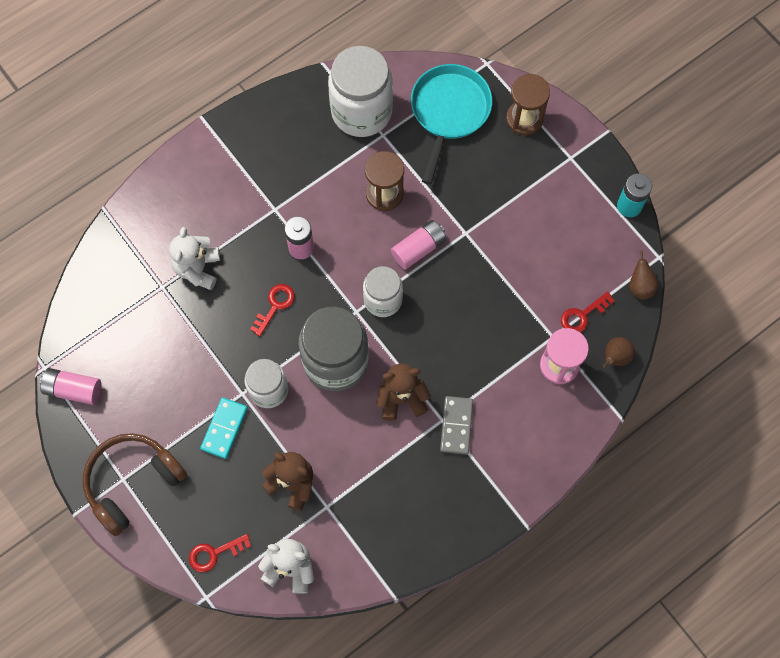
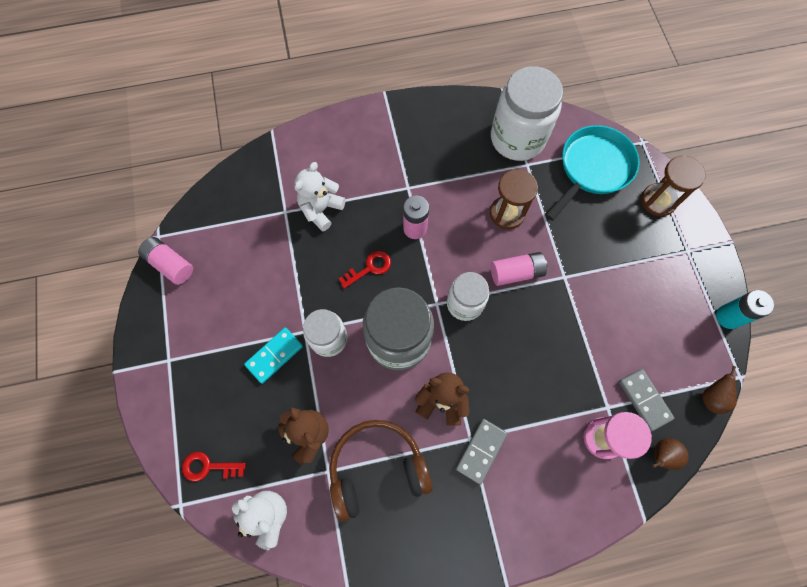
camera: 25 degrees right, 0 degrees up
brown headphones [83,433,187,536] -> brown headphones moved to [329,420,433,521]
red key [561,291,615,333] -> grey domino [619,369,675,431]

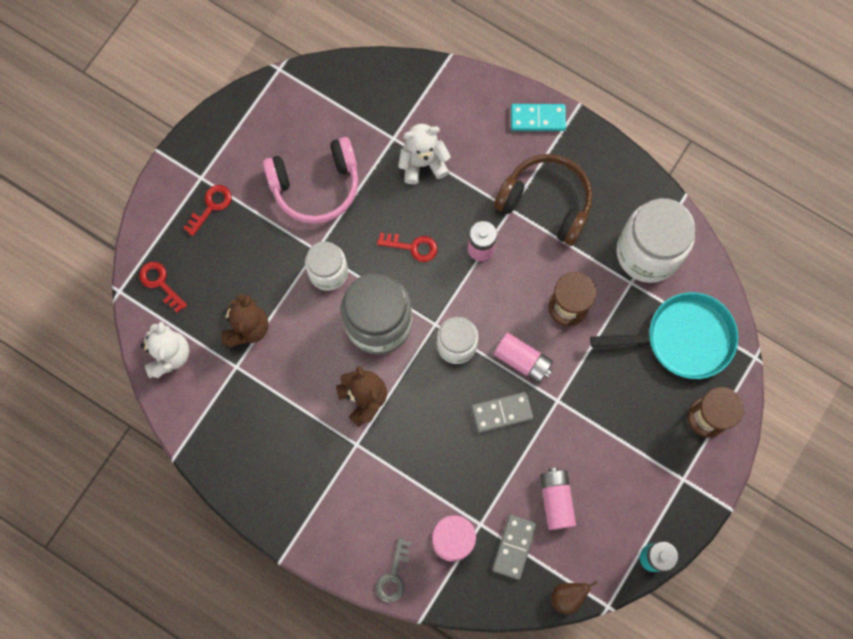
camera: 45 degrees right, 5 degrees up
pink battery [138,237,193,285] -> pink battery moved to [540,468,576,530]
turquoise domino [244,327,303,384] -> turquoise domino moved to [511,104,566,131]
brown headphones [329,420,433,521] -> brown headphones moved to [494,154,592,246]
grey domino [456,419,507,485] -> grey domino moved to [471,392,533,433]
brown pear [652,438,689,470] -> none
none -> red key [184,185,232,236]
none -> pink headphones [263,137,358,224]
none -> grey key [376,538,411,603]

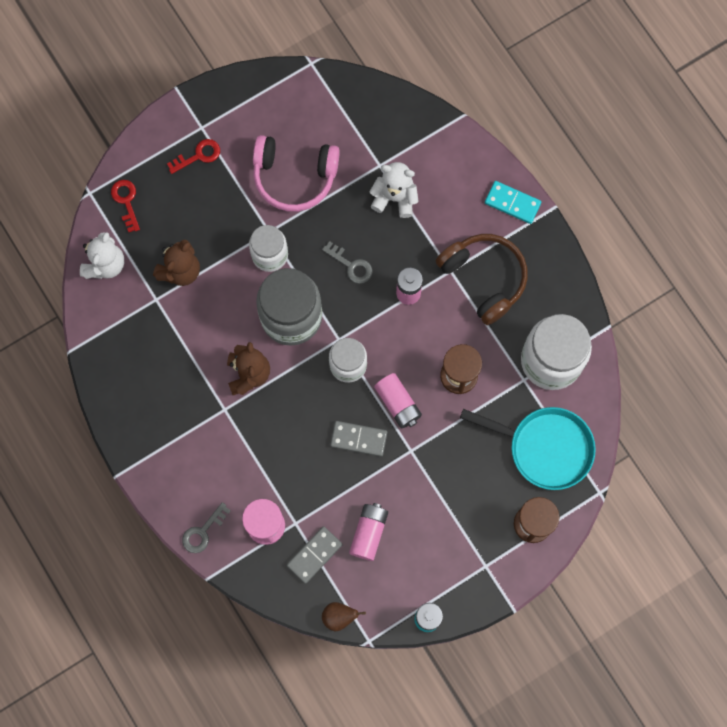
camera: 25 degrees right, 0 degrees up
red key [377,233,437,262] -> grey key [322,241,373,284]

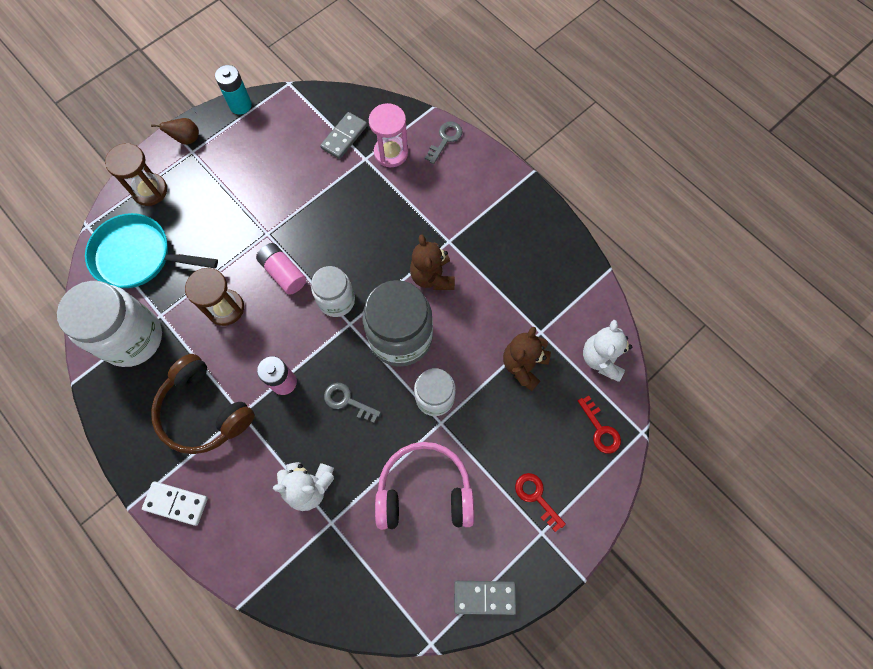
camera: 170 degrees right, 5 degrees down
red key [167,139,220,174] -> red key turned 90 degrees clockwise [515,473,566,532]
brown pear [322,602,366,631] -> brown pear moved to [151,118,199,145]
grey domino [330,421,387,457] -> grey domino moved to [454,581,516,615]
pink battery [349,503,388,561] -> none
turquoise domino [485,181,541,224] -> white domino [142,481,208,526]

